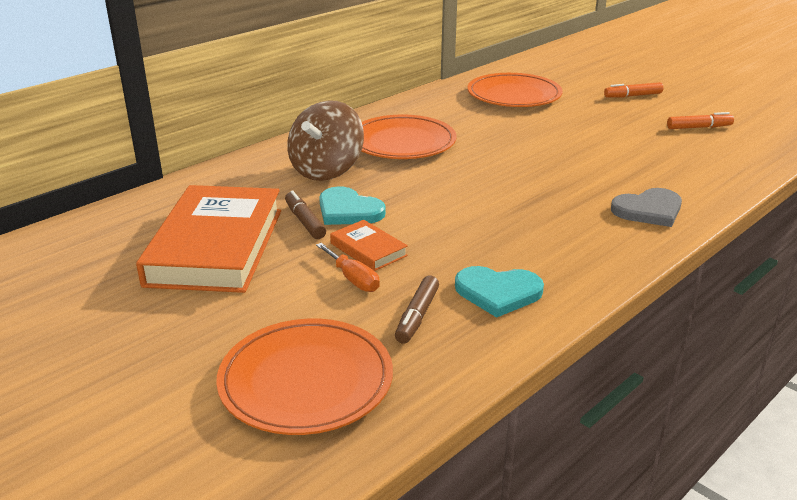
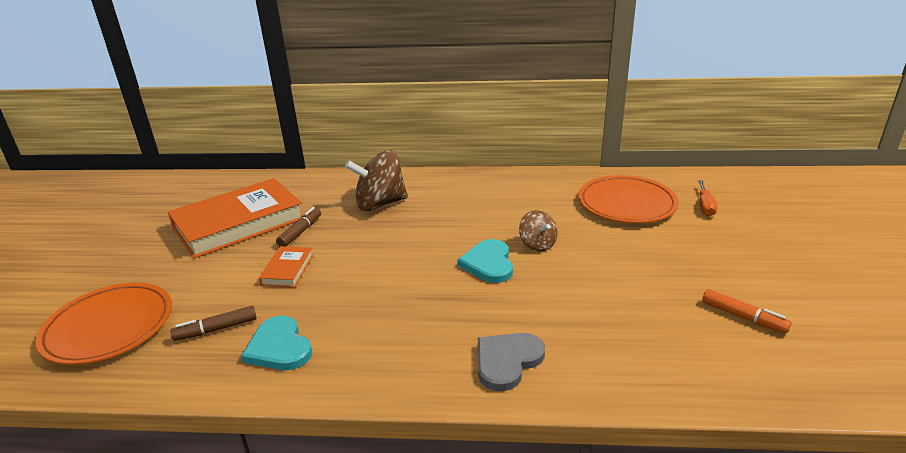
camera: 50 degrees right, 0 degrees up
orange screwdriver [316,243,380,292] -> orange screwdriver moved to [698,180,717,216]
turquoise heart [319,186,386,225] -> turquoise heart moved to [457,239,513,283]
orange plate [361,115,457,159] -> none
orange marker [604,82,664,98] -> none
grey heart [611,188,682,227] -> grey heart turned 105 degrees clockwise [478,333,545,391]
none -> brown spinning top [519,210,557,252]

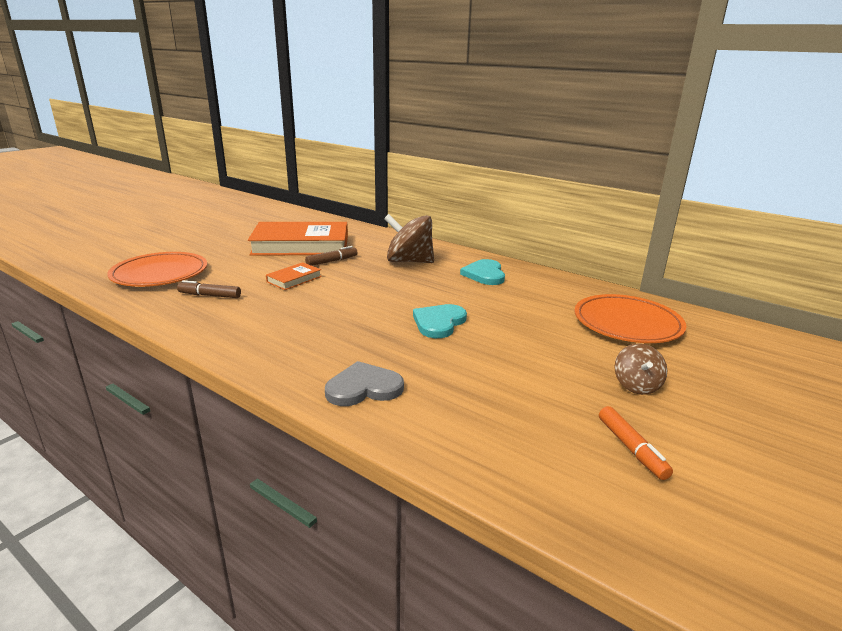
camera: 30 degrees right, 5 degrees down
turquoise heart [241,316,312,370] -> turquoise heart moved to [460,259,505,285]
brown spinning top [519,210,557,252] -> brown spinning top moved to [615,343,667,395]
orange screwdriver [698,180,717,216] -> none

